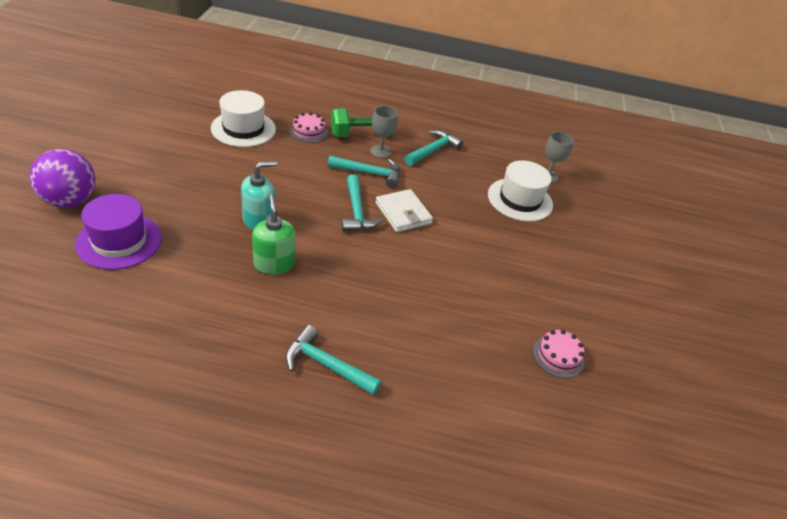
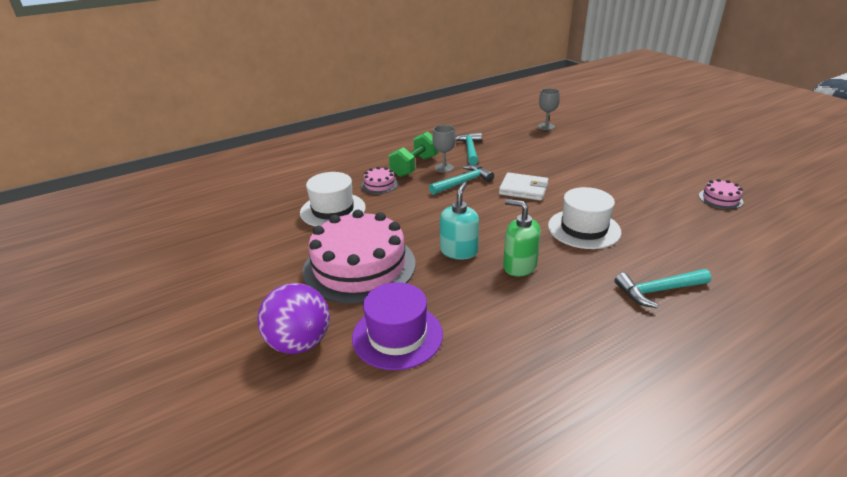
camera: 35 degrees left, 10 degrees down
turquoise hammer [342,175,384,232] -> none
white hat [488,160,553,222] -> white hat moved to [548,187,621,249]
none -> pink cake [303,210,415,304]

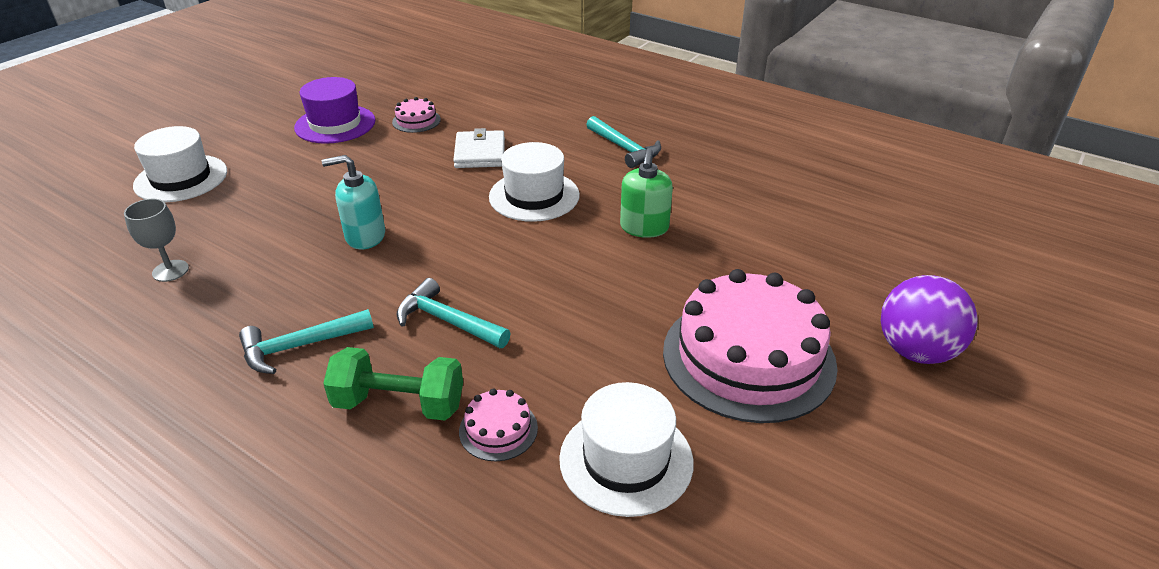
camera: 115 degrees left, 5 degrees up
purple hat [352,282,443,370] -> purple hat moved to [294,77,375,144]
grey goblet [432,125,456,173] -> none
turquoise soap dispenser [440,182,479,259] -> turquoise soap dispenser moved to [322,155,385,249]
white wallet [499,172,549,201] -> white wallet moved to [453,128,505,168]
none -> white hat [133,126,227,202]

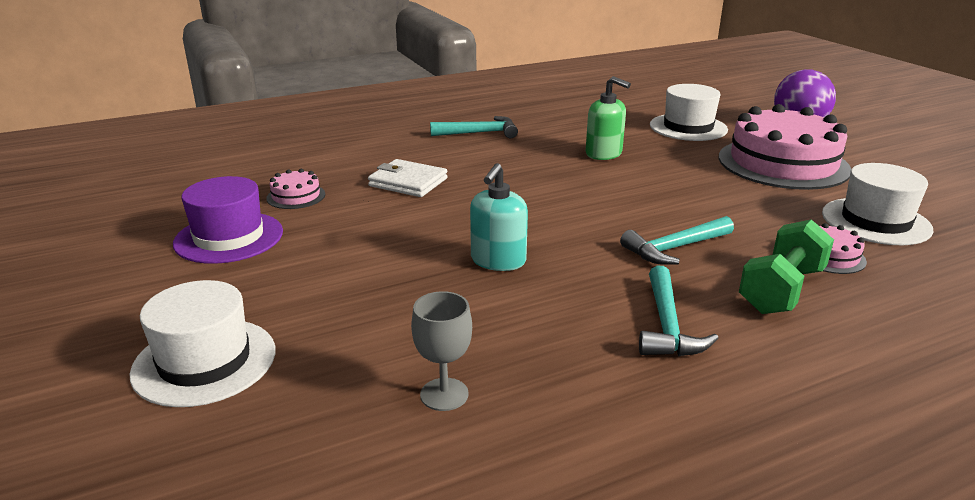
camera: 60 degrees left, 10 degrees down
white hat [489,142,580,222] -> white hat moved to [650,84,728,141]

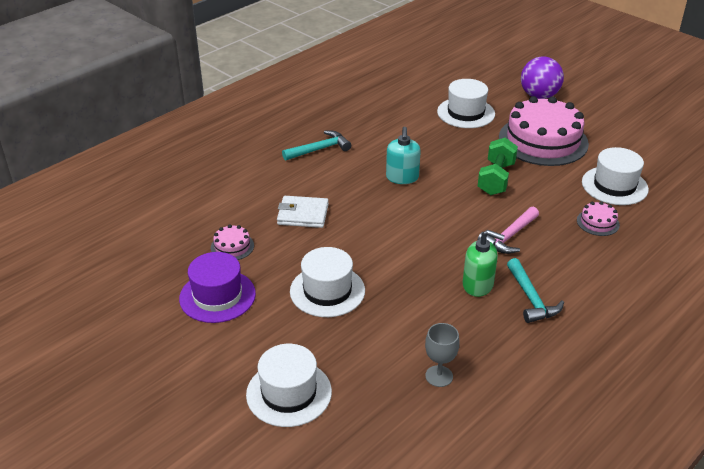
camera: 20 degrees left, 10 degrees up
turquoise soap dispenser [470,163,528,271] -> turquoise soap dispenser moved to [386,127,421,184]
green soap dispenser [586,76,631,160] -> green soap dispenser moved to [463,230,505,297]
turquoise hammer [620,216,734,265] -> pink hammer [478,207,539,254]
green dumbbell [739,219,834,314] -> green dumbbell moved to [478,138,518,195]
none -> white hat [290,247,365,317]

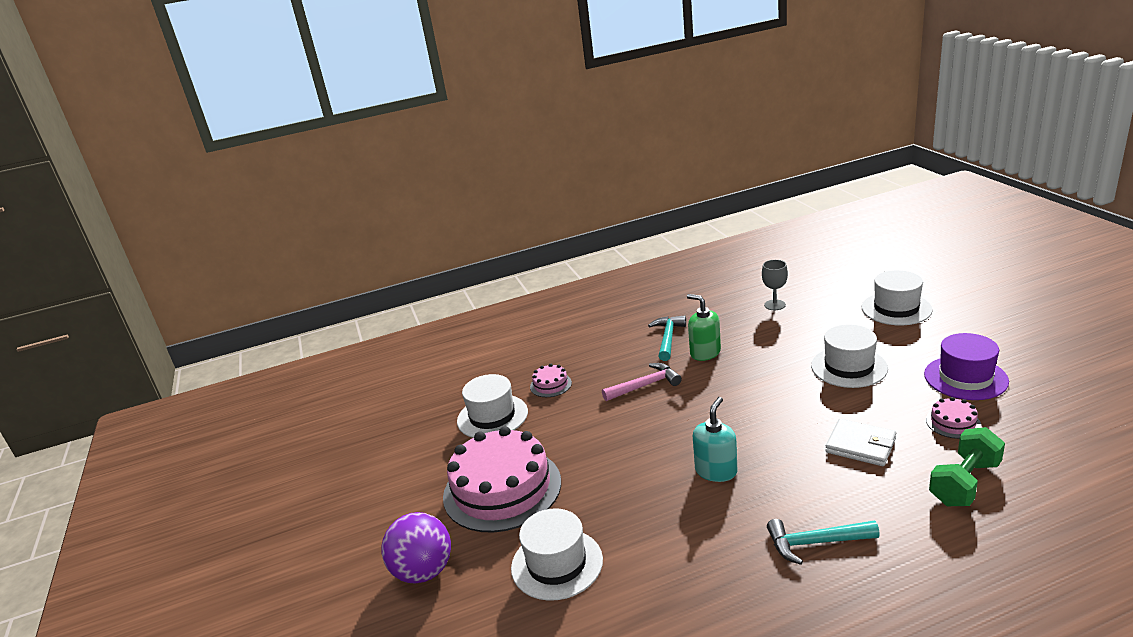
camera: 150 degrees left, 10 degrees down
green dumbbell [478,138,518,195] -> green dumbbell moved to [929,427,1005,506]

